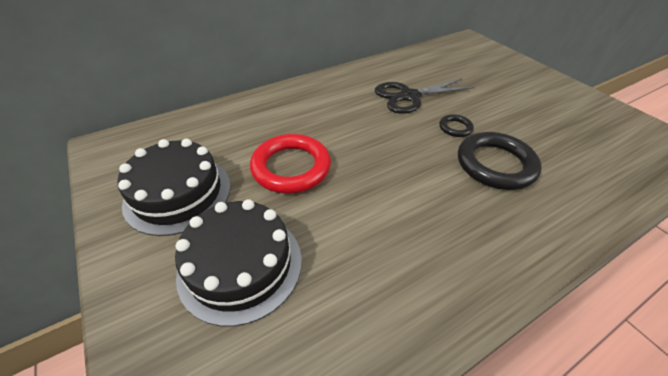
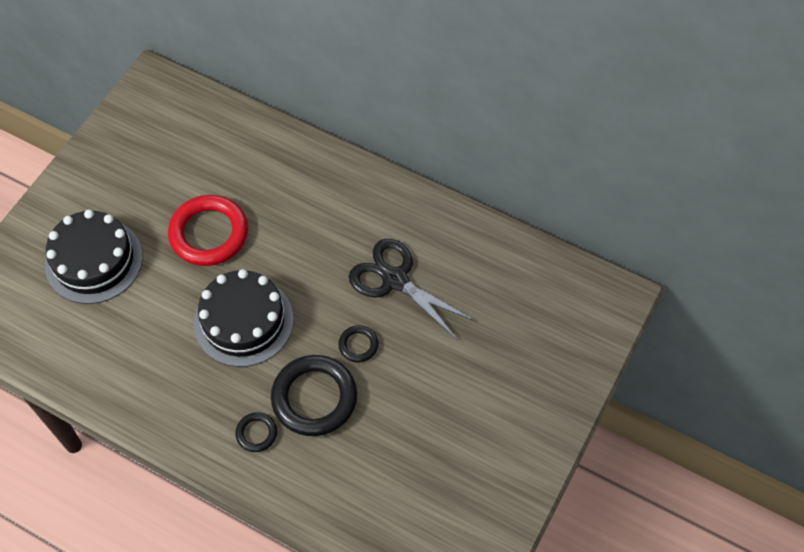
camera: 60 degrees right, 15 degrees up
black cake [117,139,231,236] -> black cake moved to [194,269,293,367]
none -> black ring [235,412,277,452]

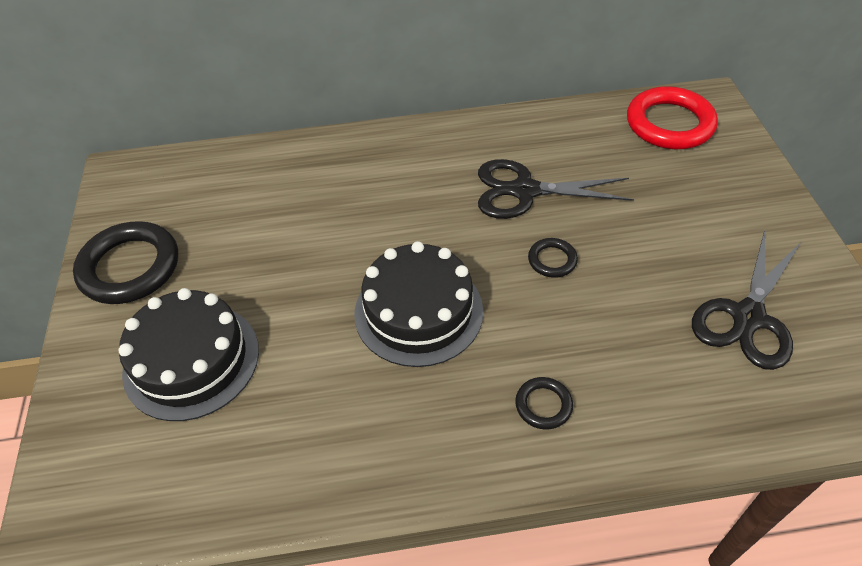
camera: 35 degrees left, 10 degrees down
red ring [168,195,248,266] -> red ring moved to [627,86,718,149]
black ring [271,355,357,436] -> black ring moved to [73,221,178,304]
none -> black scissors [692,230,801,370]

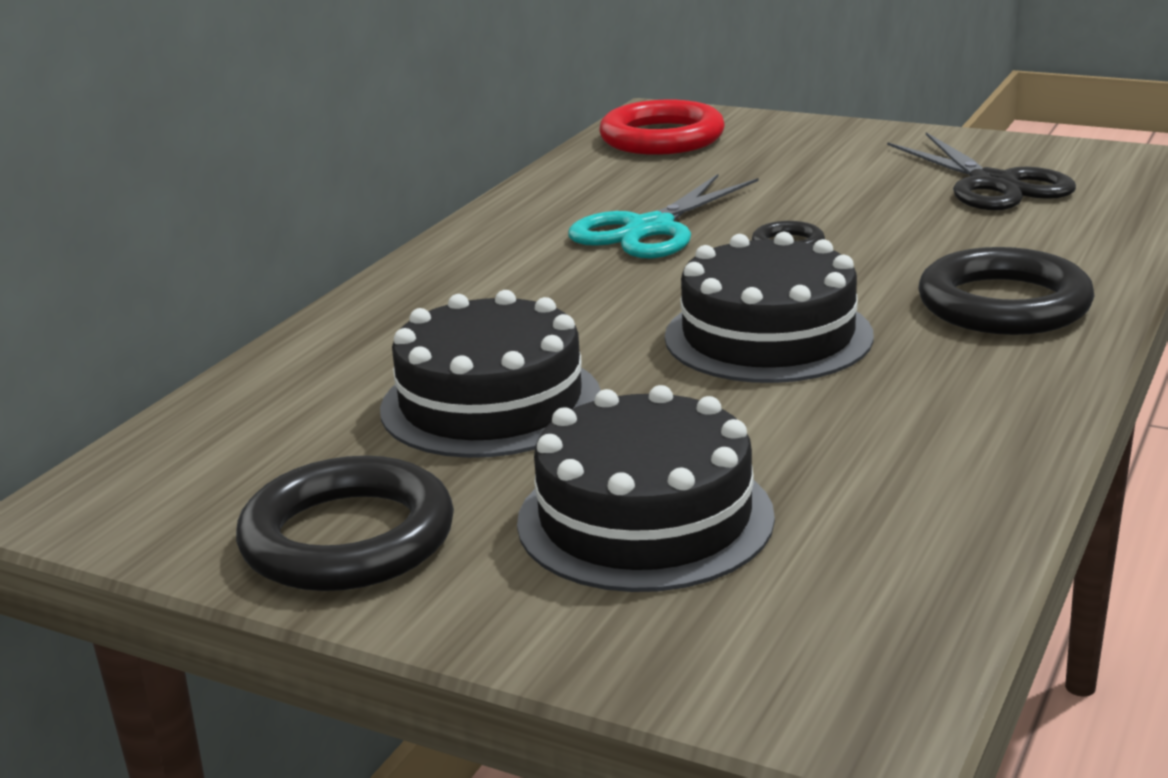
camera: 55 degrees left, 25 degrees down
black scissors [478,159,634,219] -> turquoise scissors [568,173,758,258]
black ring [515,377,573,430] -> black ring [918,247,1095,335], size x2.09
none -> black cake [380,290,601,458]

